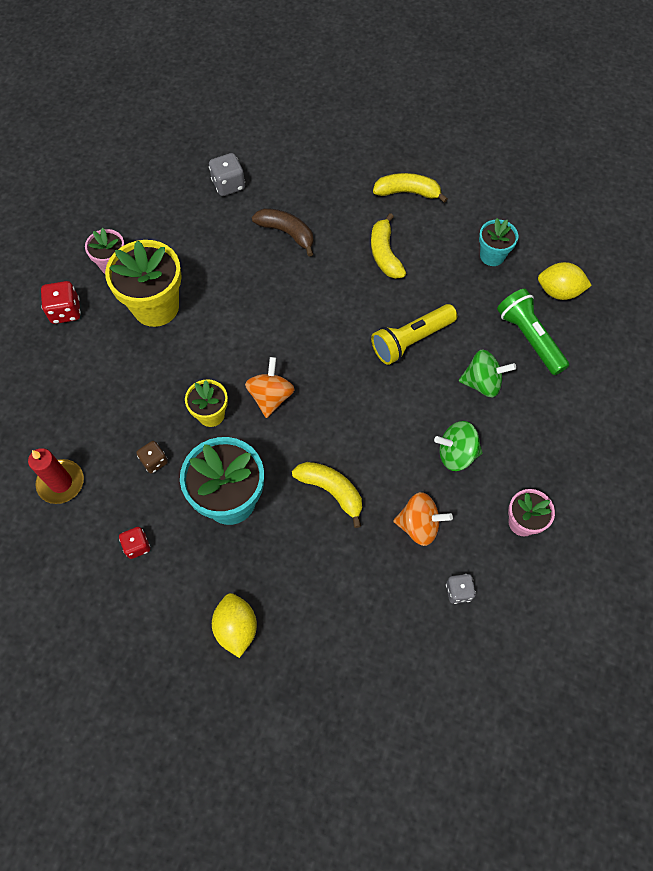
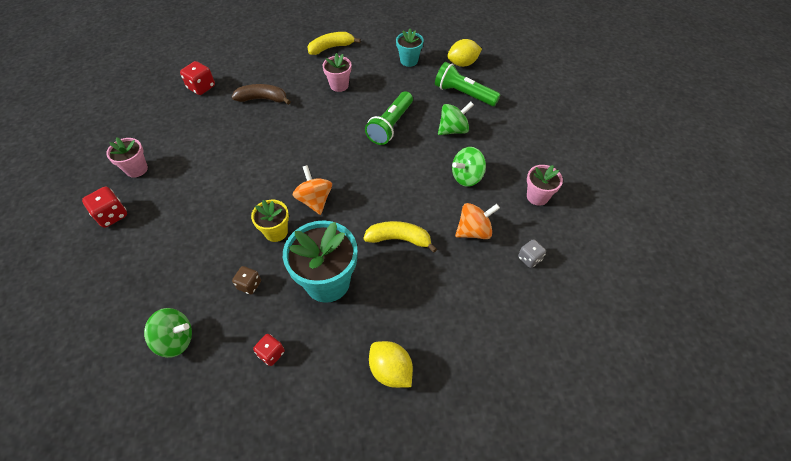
camera: 30 degrees left, 10 degrees down
red candle [28,448,84,504] -> green spinning top [144,308,192,358]
yellow flower pot [105,240,182,327] -> none
grey dice [209,153,245,196] -> red dice [180,61,215,95]
yellow banana [371,213,406,279] -> pink flower pot [322,53,352,92]
yellow flashlight [371,304,457,365] -> green flashlight [365,91,413,145]

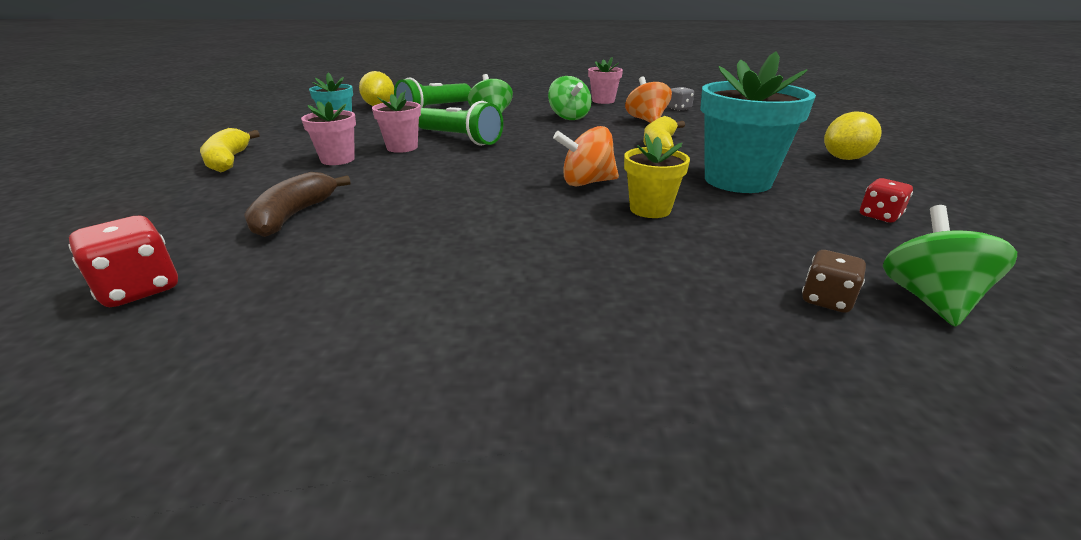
camera: 80 degrees left, 25 degrees down
red dice [82,187,127,228] -> none
pink flower pot [106,137,148,178] -> pink flower pot moved to [372,90,421,153]
brown dice [232,266,261,295] -> brown dice moved to [802,250,866,313]

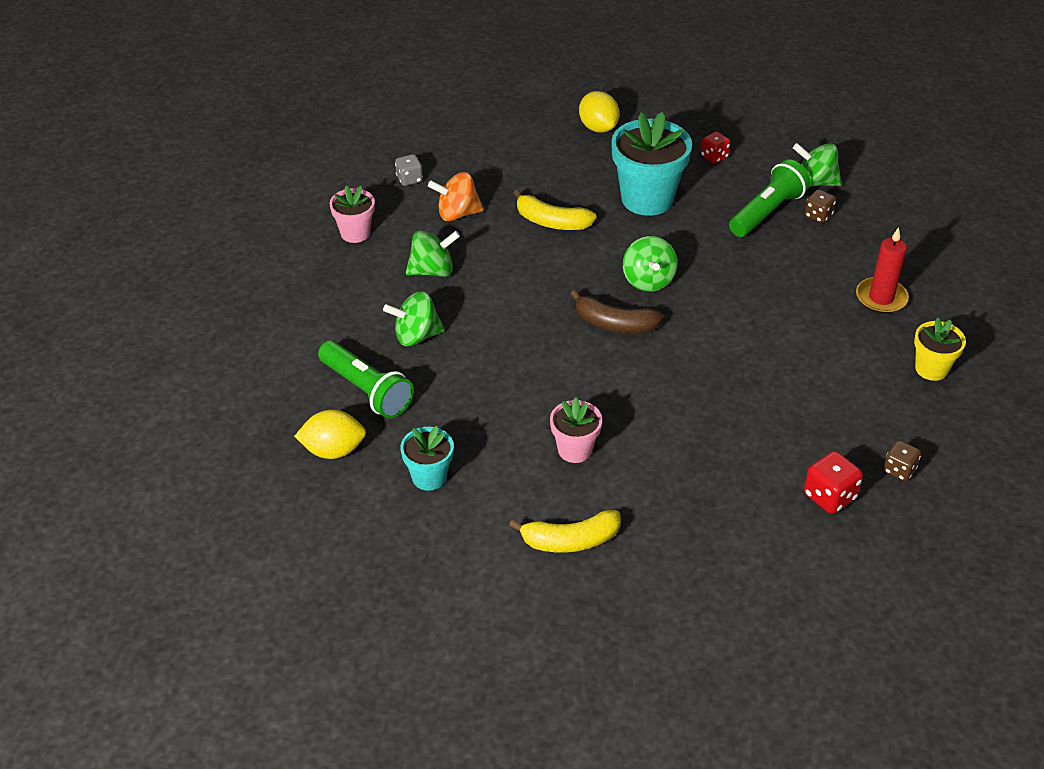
camera: 85 degrees left, 15 degrees up
brown banana [244,172,351,237] -> brown banana moved to [571,290,663,333]
pink flower pot [372,90,421,153] -> none
green flashlight [419,101,503,146] -> green flashlight moved to [729,159,810,237]
orange spinning top [553,126,619,187] -> green spinning top [623,236,678,292]
yellow flower pot [624,133,690,218] -> yellow flower pot moved to [914,318,966,381]
none -> red candle [856,227,909,314]
none -> brown dice [883,440,921,481]

